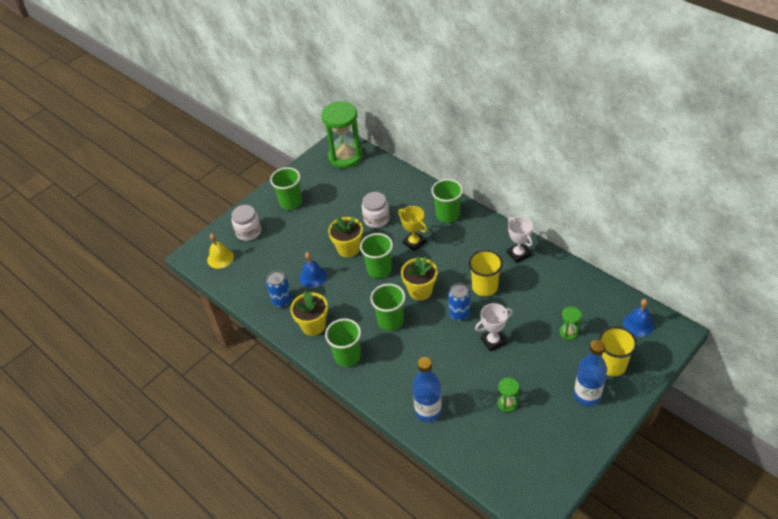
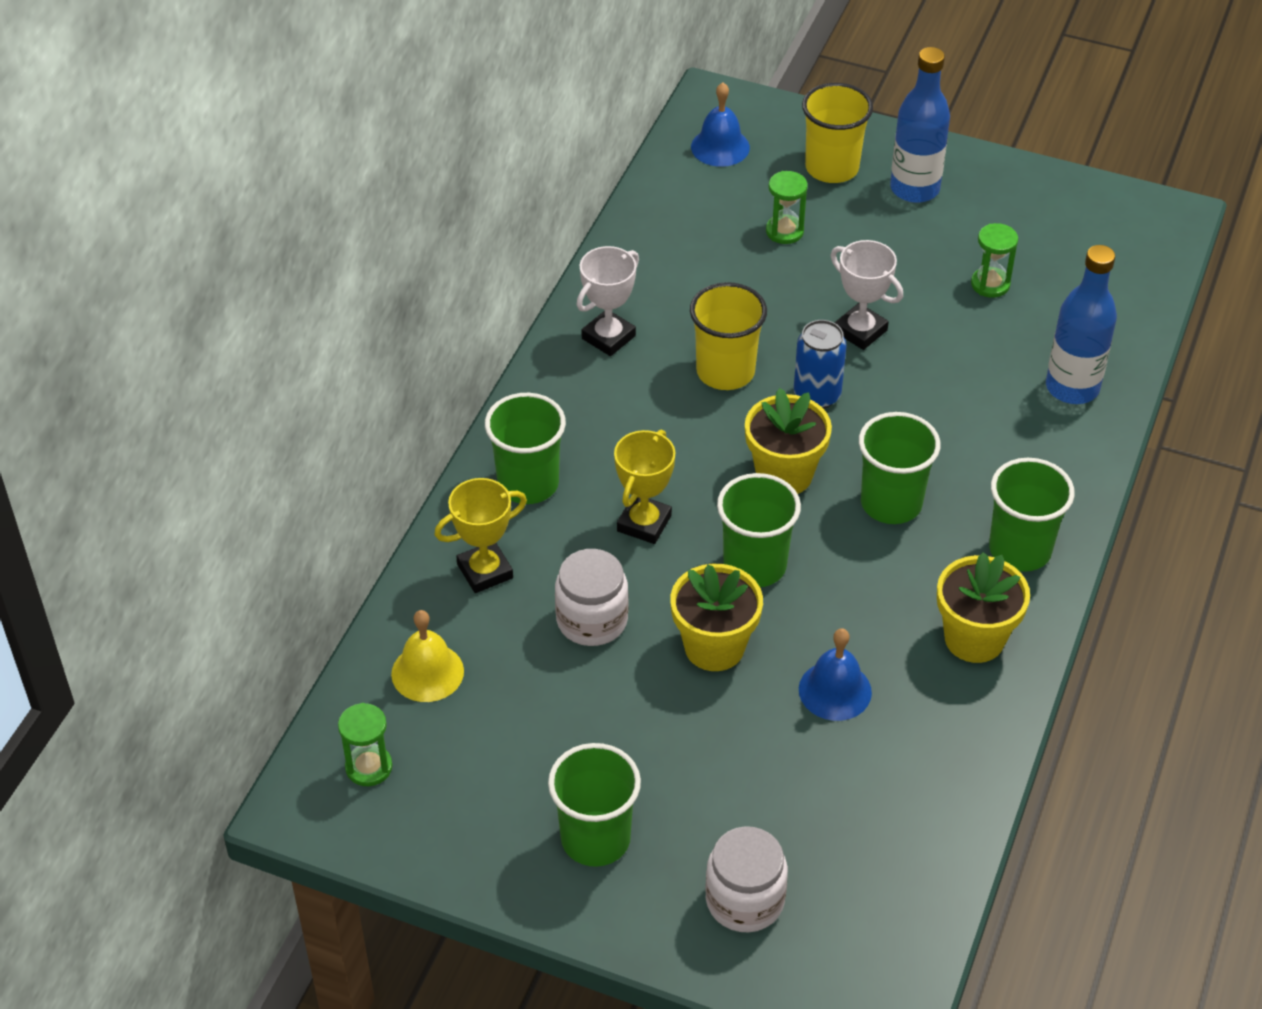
camera: 115 degrees left, 0 degrees up
yellow bell [207,234,234,269] -> yellow bell moved to [391,610,464,702]
blue can [266,271,292,307] -> none
green hourglass [321,101,363,168] -> green hourglass [338,703,392,786], size x0.44
none -> yellow trophy [434,478,527,593]

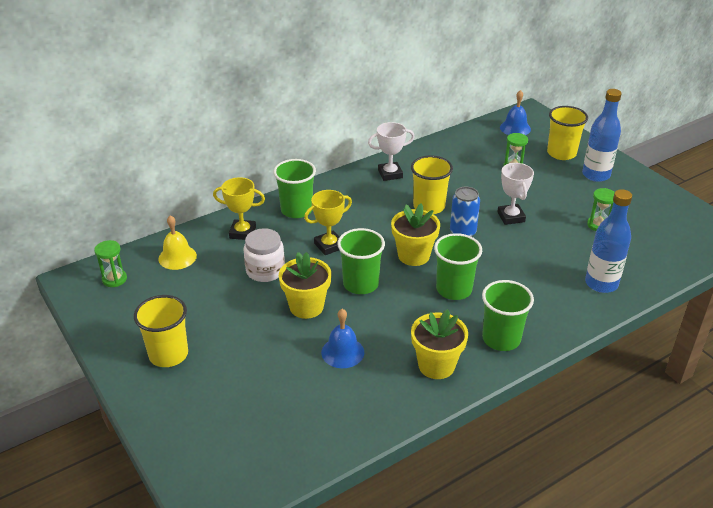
camera: 35 degrees right, 10 degrees down
green cup [548,743,641,867] -> yellow cup [134,295,188,367]
white jar [705,826,788,932] -> none

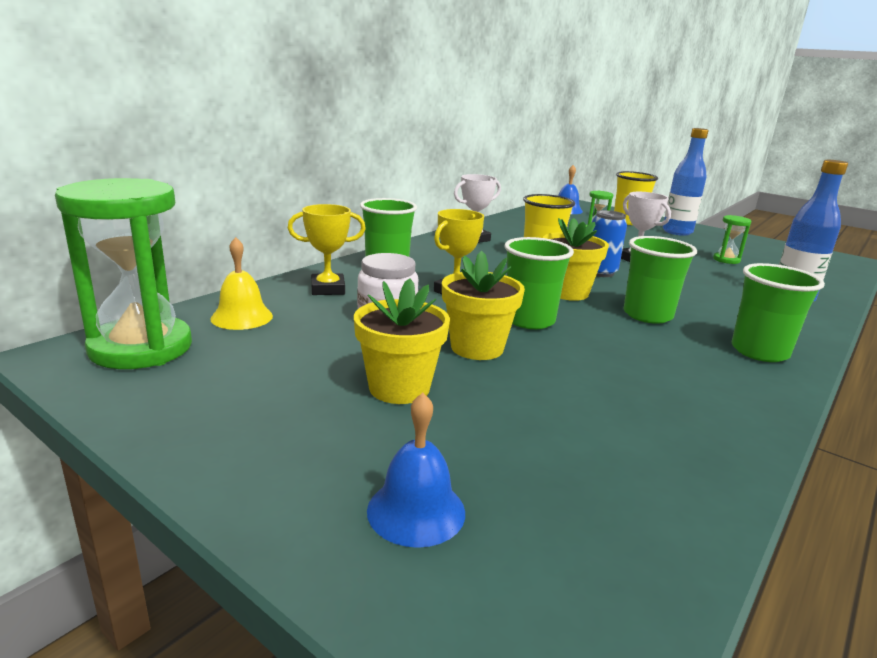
camera: 20 degrees left, 15 degrees down
green hourglass [94,240,127,287] -> green hourglass [55,178,192,369], size x2.26
yellow cup [134,295,188,367] -> none
blue bell [321,309,364,368] -> blue bell moved to [367,393,465,548]
yellow flower pot [411,309,468,379] -> yellow flower pot moved to [354,278,450,404]

